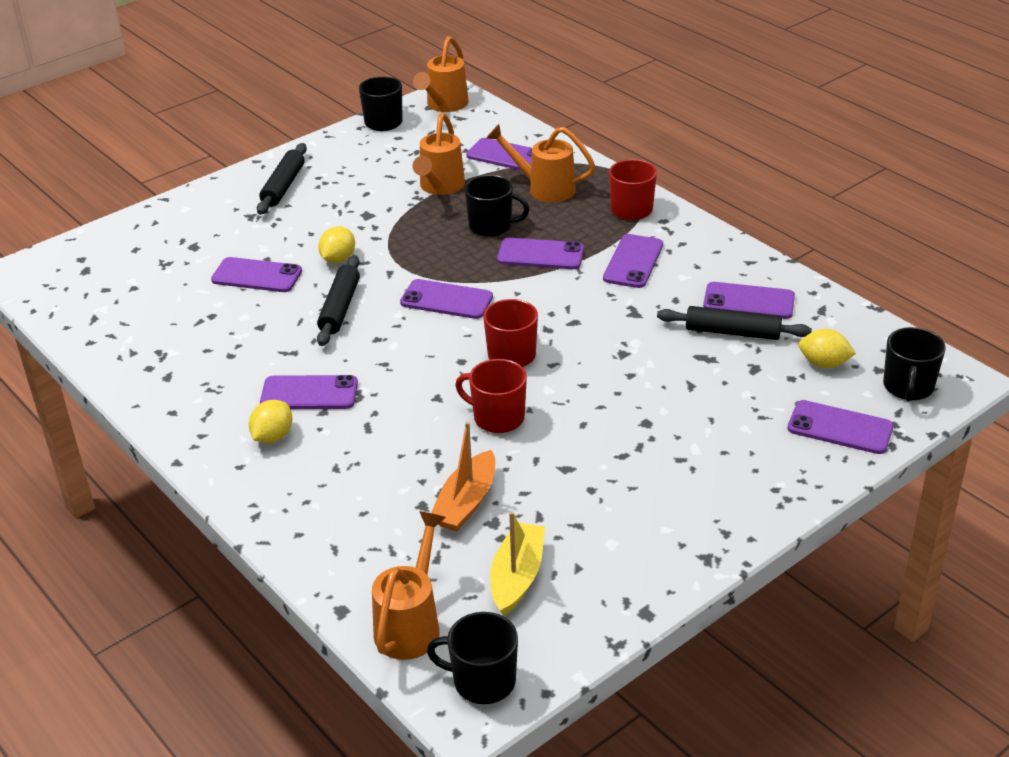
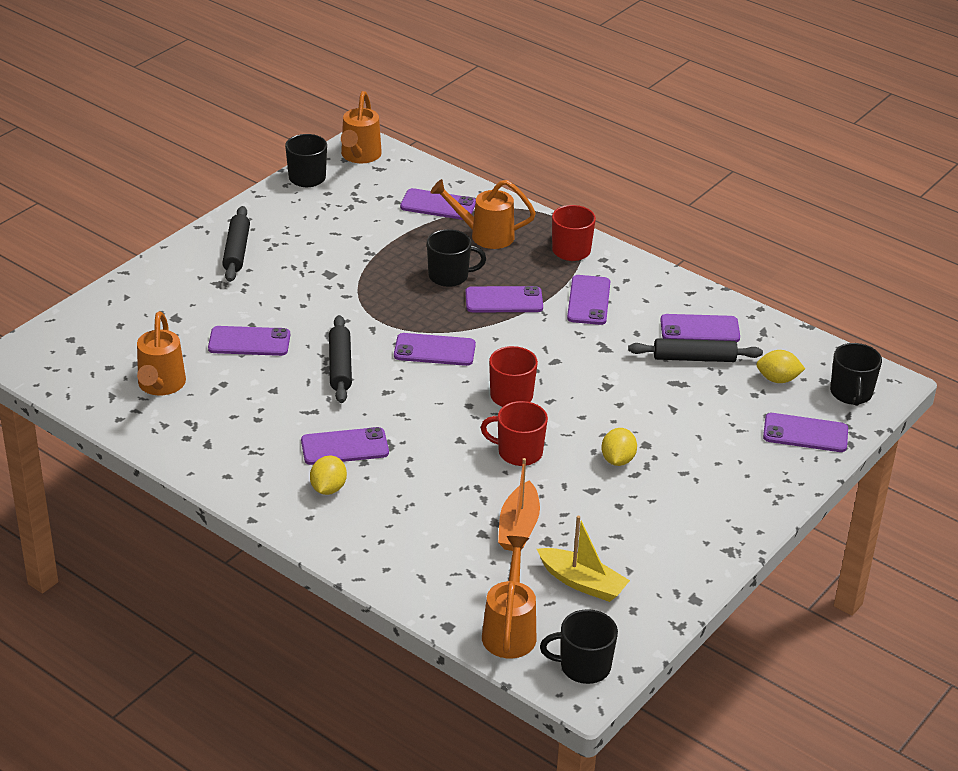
camera: 15 degrees left, 0 degrees up
yellow lemon [318,226,355,263] -> yellow lemon moved to [601,428,637,466]
orange watering can [413,113,465,195] -> orange watering can moved to [137,311,186,396]
yellow boat [490,511,545,616] -> yellow boat turned 120 degrees clockwise [537,516,630,602]

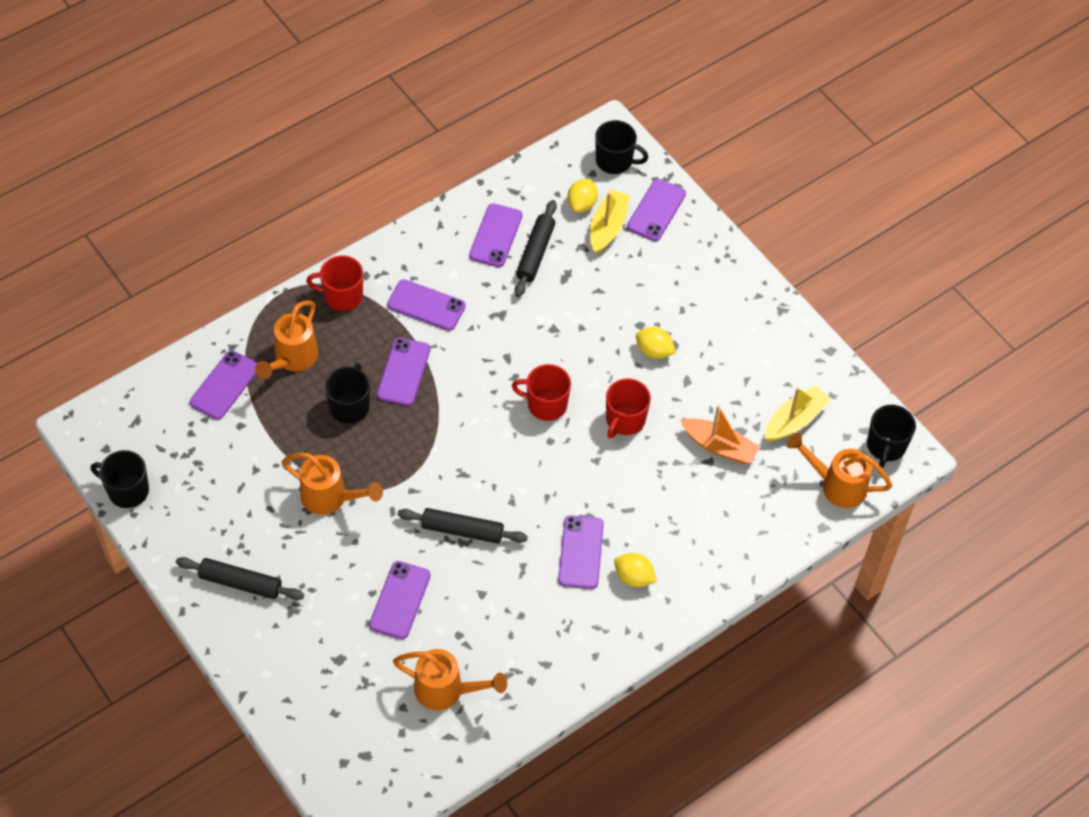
camera: 75 degrees left, 20 degrees up
orange watering can [341,91,382,163] -> orange watering can moved to [282,453,383,515]
purple phone [394,333,476,366] -> none
none -> yellow boat [590,190,630,254]

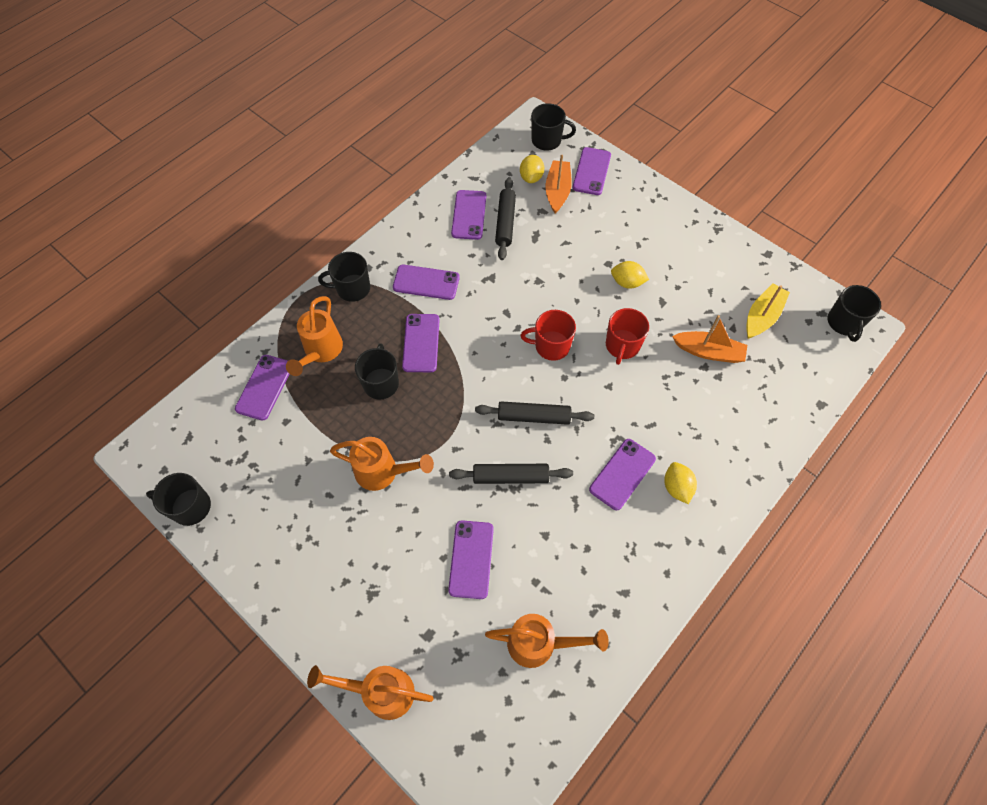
camera: 10 degrees left, 5 degrees up
black rolling pin [176,557,304,600] -> black rolling pin moved to [475,401,594,425]
red mug [306,256,363,311] -> black mug [318,252,370,302]
purple phone [558,515,604,589] -> purple phone turned 45 degrees clockwise [589,439,656,510]
yellow boat [590,190,630,254] -> orange boat [546,155,572,213]
yellow lemon [614,553,657,587] -> yellow lemon turned 60 degrees clockwise [664,462,697,504]
orange watering can [787,433,893,508] -> orange watering can moved to [307,665,434,720]

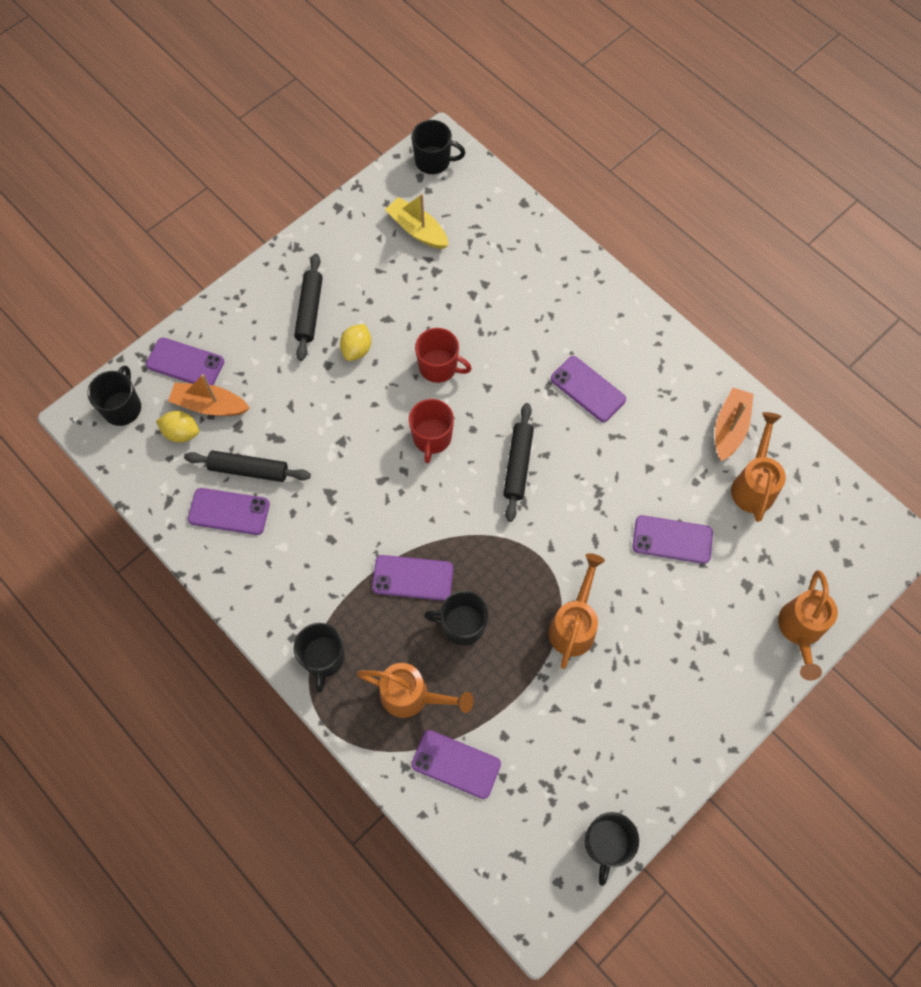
camera: 85 degrees left, 5 degrees up
purple phone [393,264,460,300] -> none
black rolling pin [449,464,573,484] -> black rolling pin moved to [294,254,323,361]
yellow lemon [664,462,697,504] -> none
orange boat [672,315,747,363] -> orange boat moved to [715,388,754,461]

